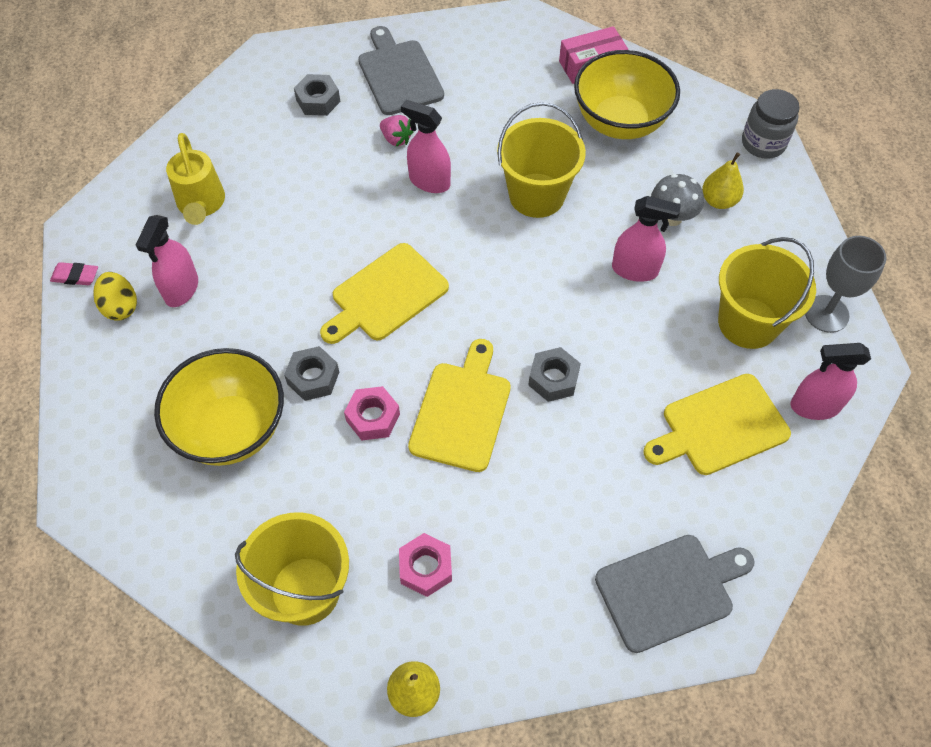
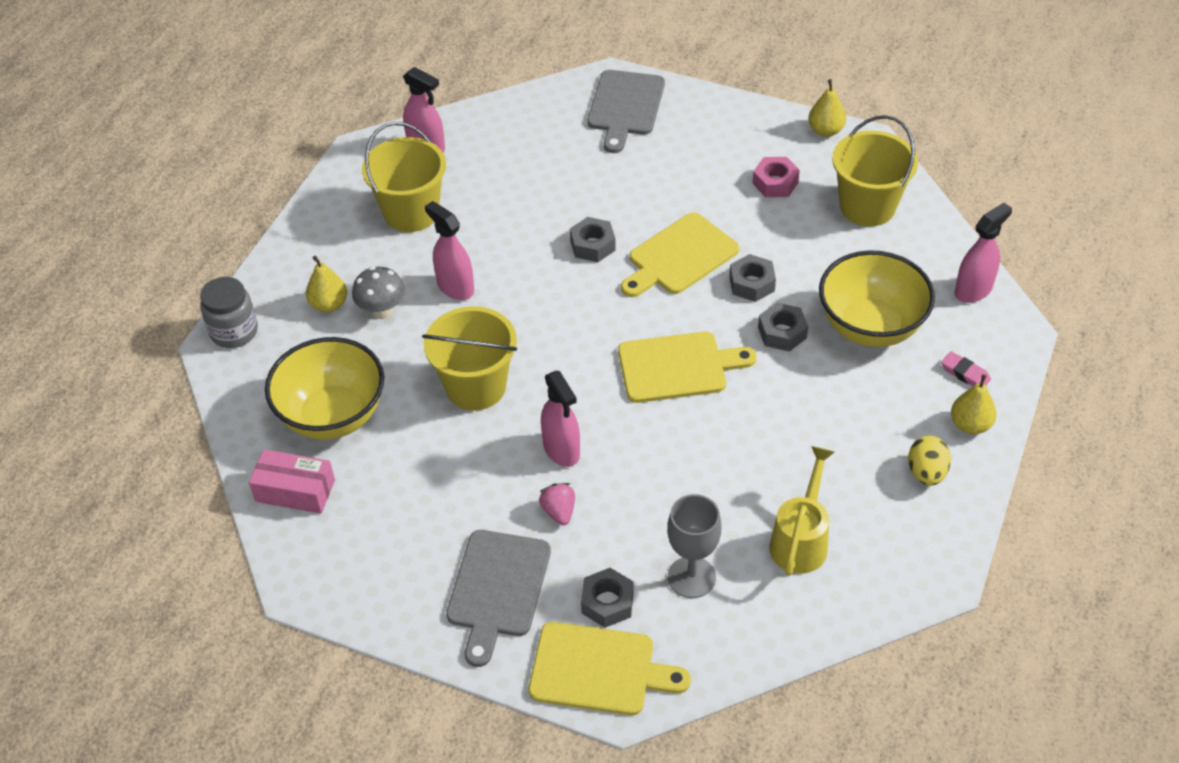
camera: 145 degrees left, 10 degrees down
pink eraser [50,262,98,285] -> pink eraser moved to [941,351,991,386]
pink spray bottle [136,215,198,307] -> pink spray bottle moved to [955,203,1012,303]
pink nut [344,386,400,440] -> grey nut [729,254,776,302]
grey cutting board [595,535,754,653] -> grey cutting board turned 90 degrees counterclockwise [587,70,665,153]
yellow cutting board [643,374,791,475] -> yellow cutting board moved to [529,622,691,715]
grey goblet [805,236,887,333] -> grey goblet moved to [667,494,721,598]
none -> yellow pear [951,374,996,434]

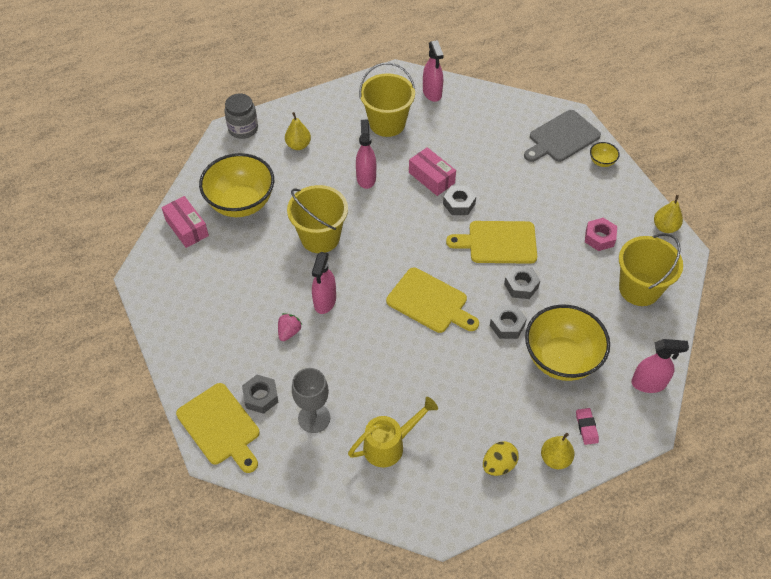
camera: 40 degrees right, 5 degrees up
grey mushroom [352,266,405,319] -> none
grey cutting board [446,530,551,667] -> none
none -> pink box [409,147,456,196]
none -> yellow bowl [590,142,620,167]

